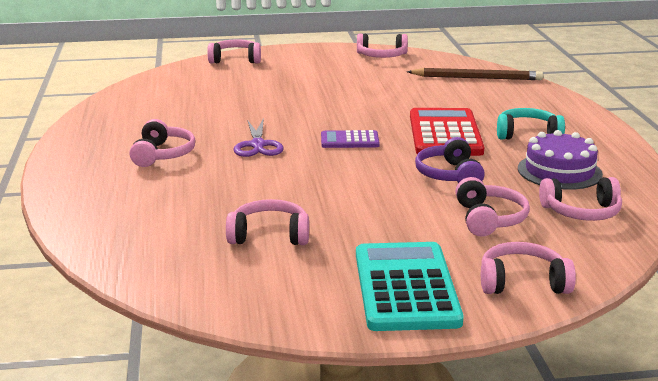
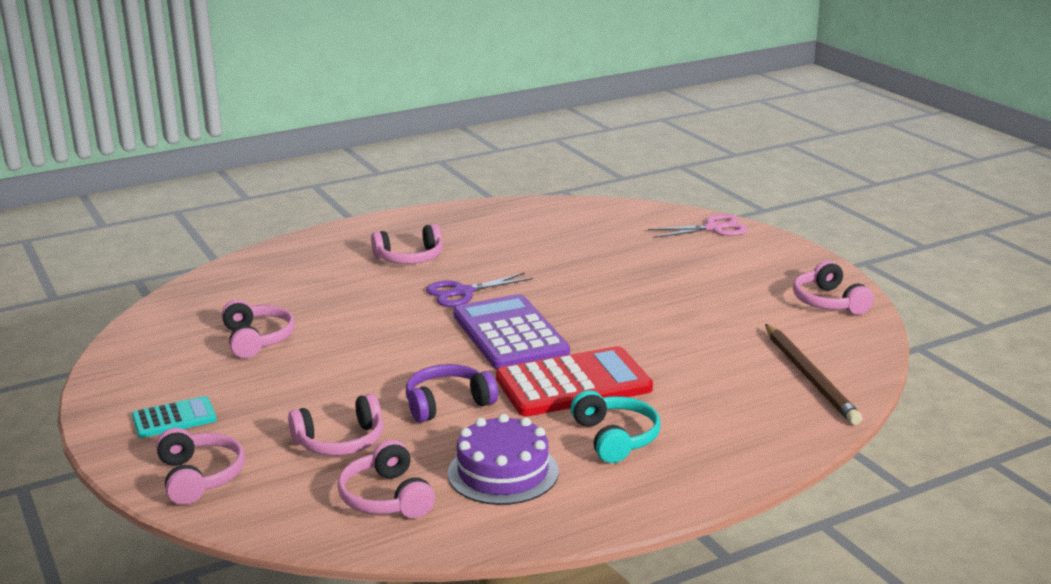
camera: 70 degrees right, 0 degrees up
pink headphones [207,39,261,64] -> pink scissors [648,214,748,238]
purple calculator [321,130,380,148] -> purple calculator [453,294,570,369], size x1.90
turquoise calculator [356,242,464,331] -> turquoise calculator [132,396,217,438], size x0.53

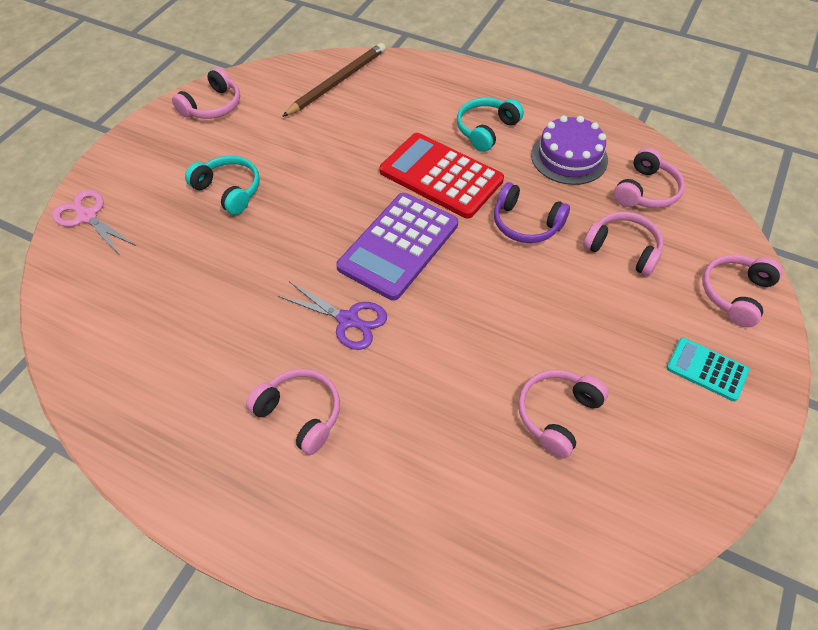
camera: 125 degrees left, 30 degrees up
none -> turquoise headphones [185,156,260,215]

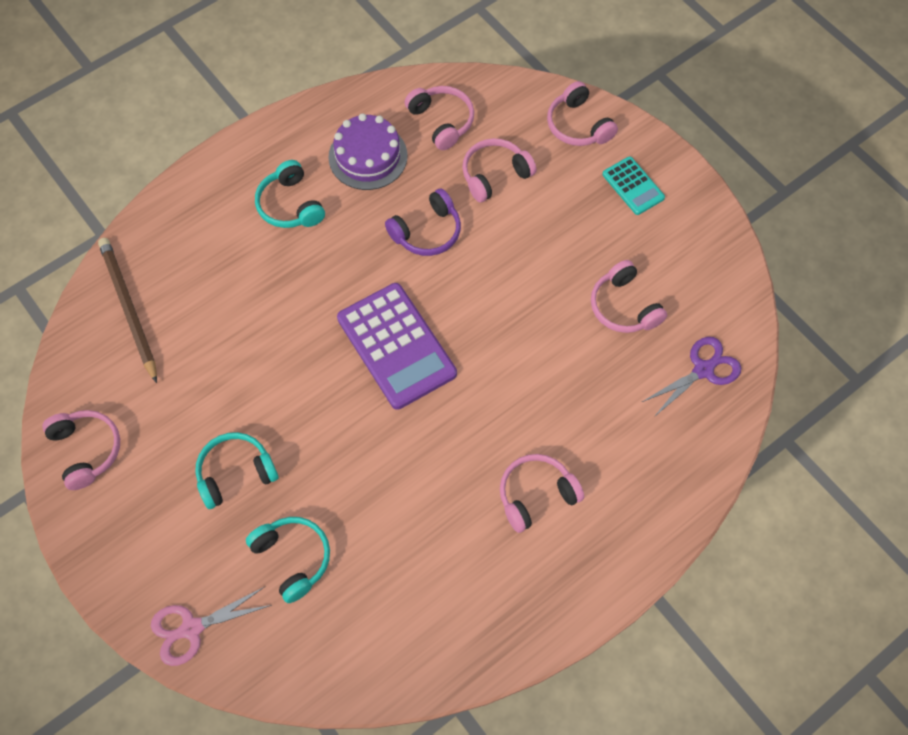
camera: 65 degrees left, 10 degrees up
purple scissors [278,282,387,350] -> purple scissors moved to [642,337,741,417]
red calculator [380,133,504,219] -> none
turquoise calculator [666,337,749,401] -> turquoise calculator turned 90 degrees counterclockwise [602,156,665,215]
none -> turquoise headphones [246,517,330,603]

